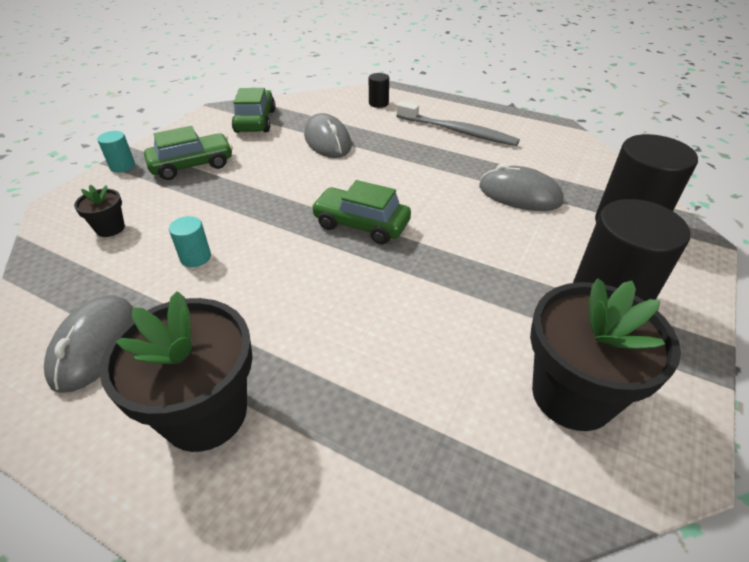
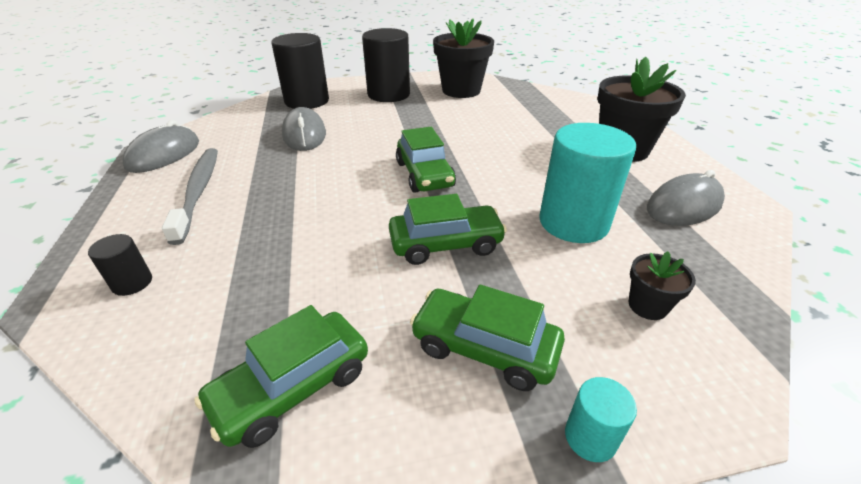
camera: 130 degrees left, 5 degrees down
turquoise cylinder [169,216,211,267] -> turquoise cylinder [540,123,636,243], size x2.21
grey mouse [304,113,352,158] -> grey mouse moved to [123,120,199,173]
none -> green car [389,194,507,265]

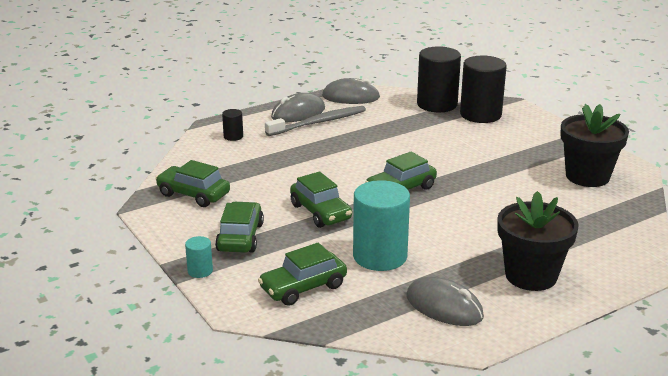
camera: 70 degrees right, 10 degrees down
grey mouse [282,107,326,151] -> grey mouse moved to [271,93,325,122]
black cylinder [362,28,410,102] -> black cylinder moved to [417,46,461,112]
black flower pot [629,251,696,320] -> green car [258,243,347,306]

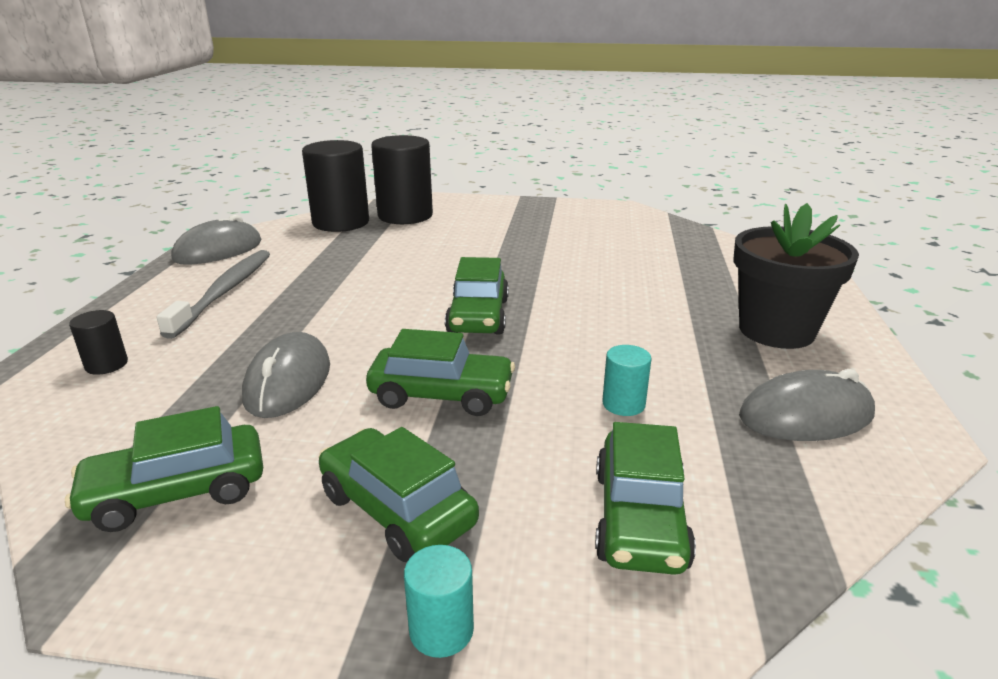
camera: 50 degrees left, 0 degrees up
grey mouse [271,93,325,122] -> grey mouse moved to [242,332,330,418]
turquoise cylinder [353,180,410,271] -> turquoise cylinder [602,345,651,416], size x0.45
black flower pot [560,104,629,187] -> none

